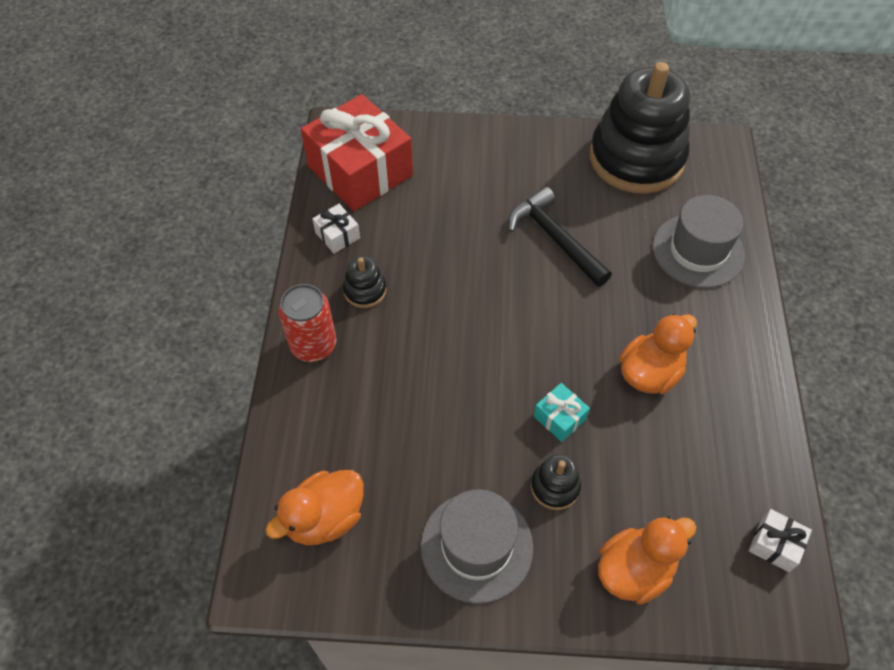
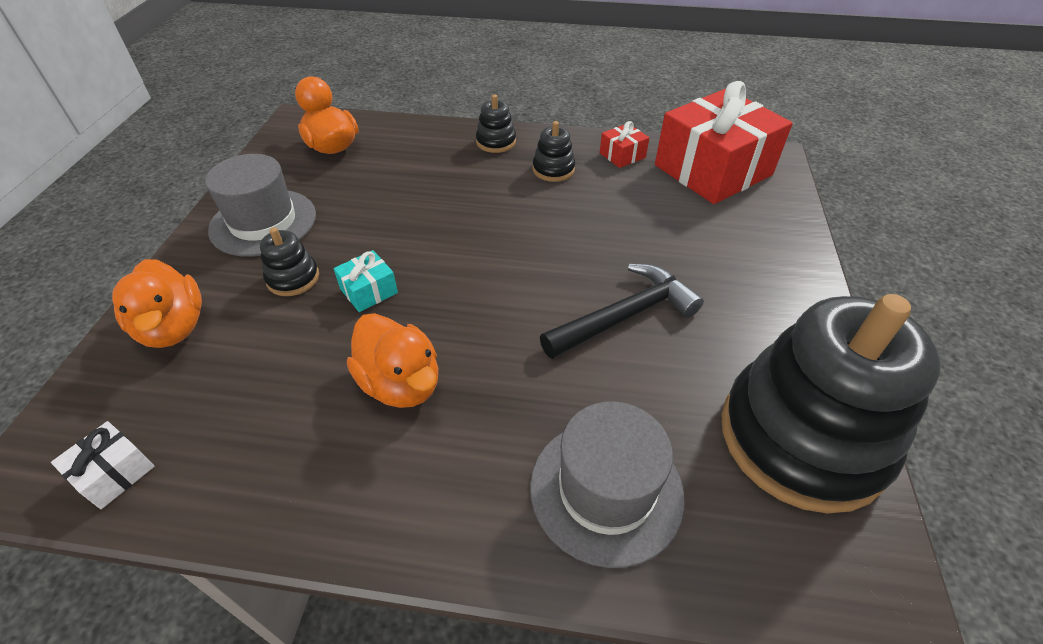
camera: 95 degrees right, 10 degrees down
red can [279,284,336,362] -> black stacking toy [476,95,516,153]
white gift [312,204,360,253] -> red gift [600,121,649,168]

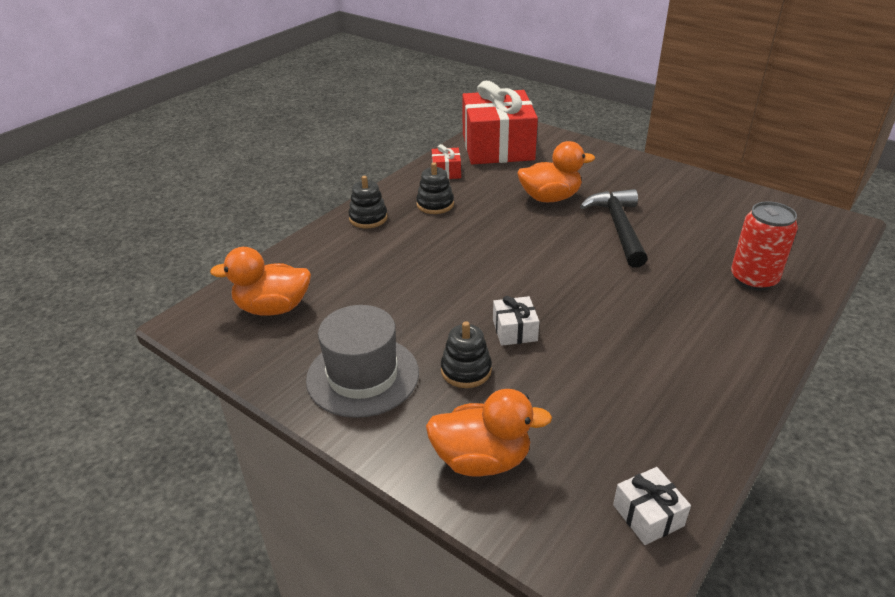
camera: 60 degrees left, 10 degrees down
turquoise gift [333,250,398,312] -> white gift [493,296,539,346]
orange duck [347,313,438,408] -> orange duck moved to [518,141,595,202]
grey hat [530,402,685,568] -> red can [731,201,798,291]
black stacking toy [721,294,941,513] -> none

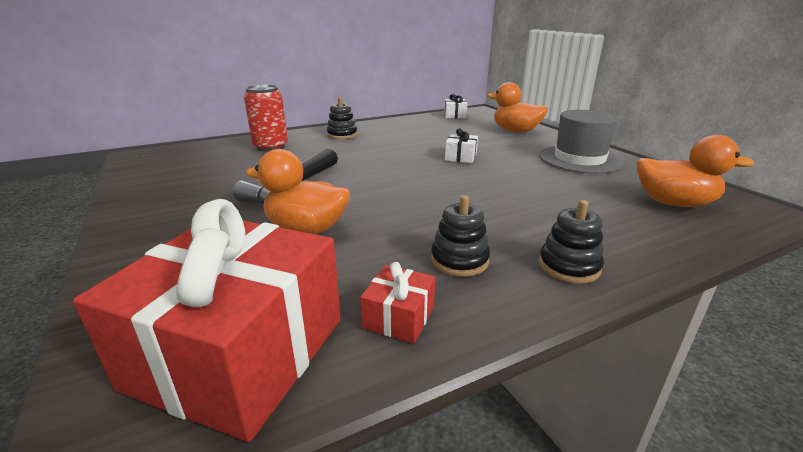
camera: 155 degrees left, 10 degrees down
black stacking toy [441,321,492,388] -> black stacking toy moved to [327,97,357,139]

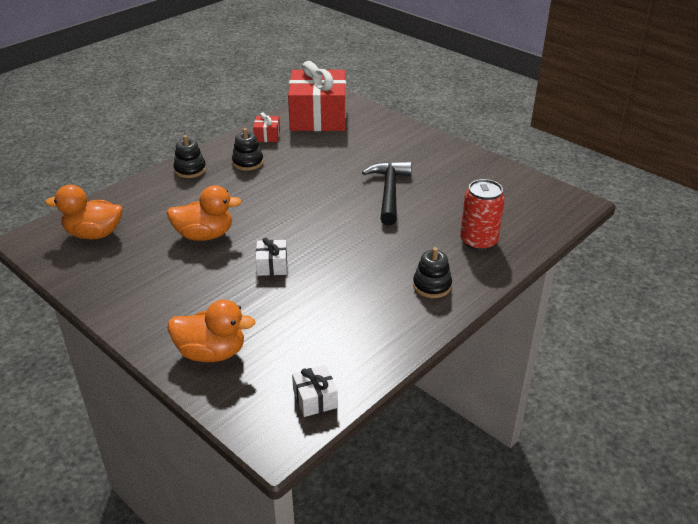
camera: 160 degrees right, 10 degrees up
orange duck [246,149,350,234] -> orange duck moved to [167,185,242,241]
grey hat [539,110,623,173] -> none

